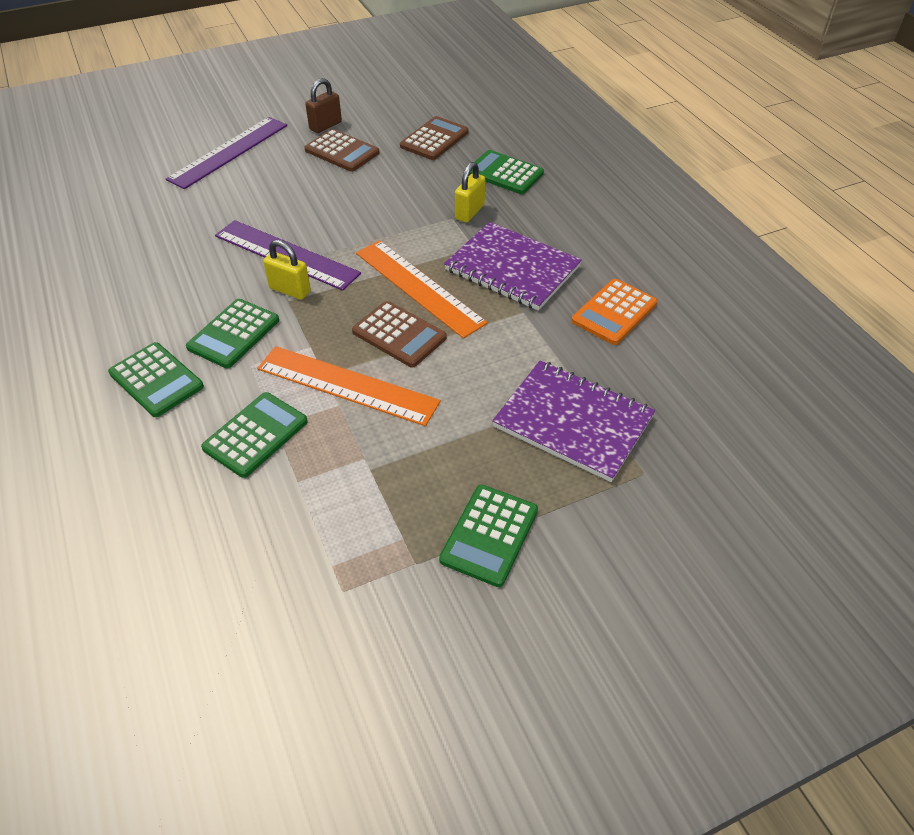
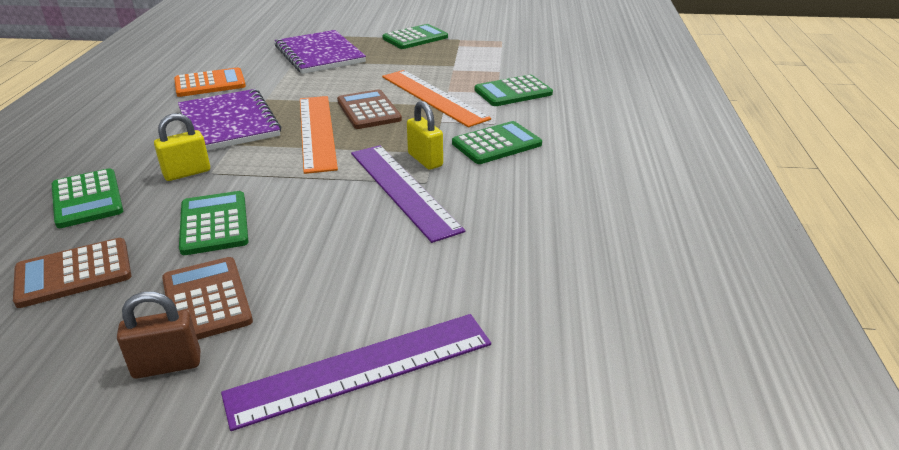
camera: 150 degrees left, 15 degrees down
green calculator [108,342,204,417] -> green calculator moved to [179,191,249,255]

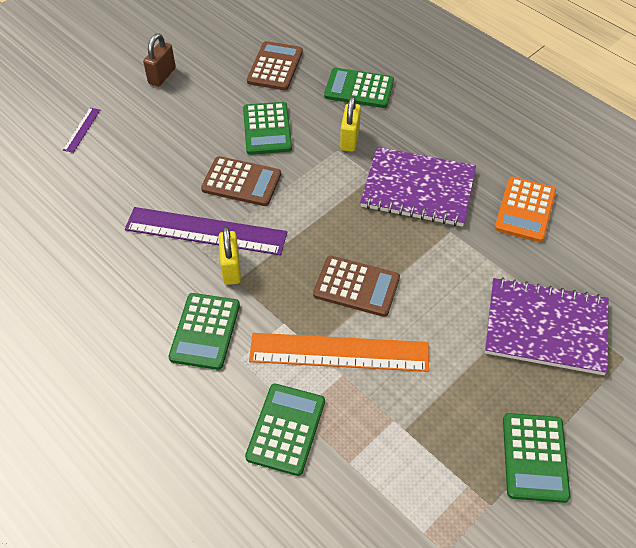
camera: 130 degrees right, 20 degrees up
brown calculator [162,257,253,340] -> brown calculator moved to [201,156,281,206]
green calculator [179,191,249,255] -> green calculator turned 60 degrees clockwise [243,102,292,155]
purple ruler [221,314,491,431] -> purple ruler [63,108,100,153], size x0.43
orange ruler [300,96,338,174] -> none
yellow padlock [407,101,443,170] -> yellow padlock turned 75 degrees clockwise [218,226,241,285]

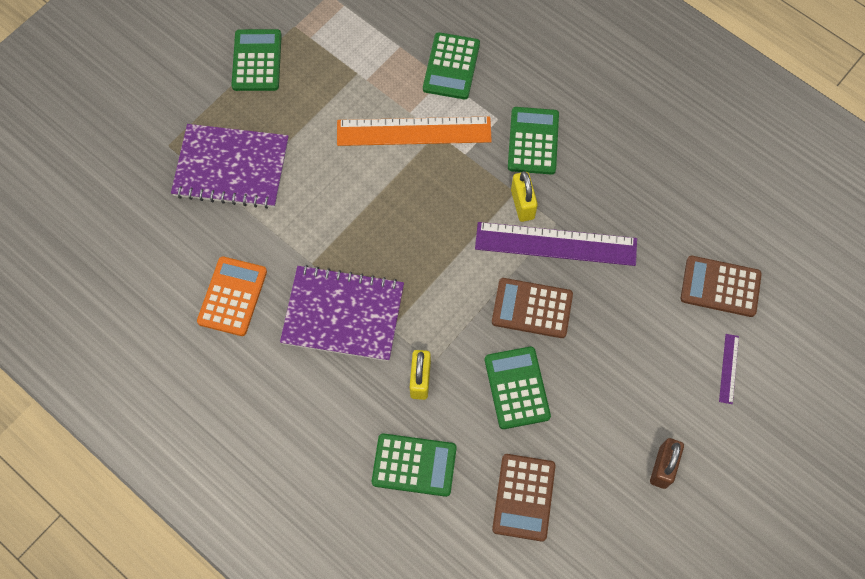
camera: 175 degrees right, 15 degrees up
brown calculator [313,256,400,317] -> brown calculator moved to [681,256,762,317]

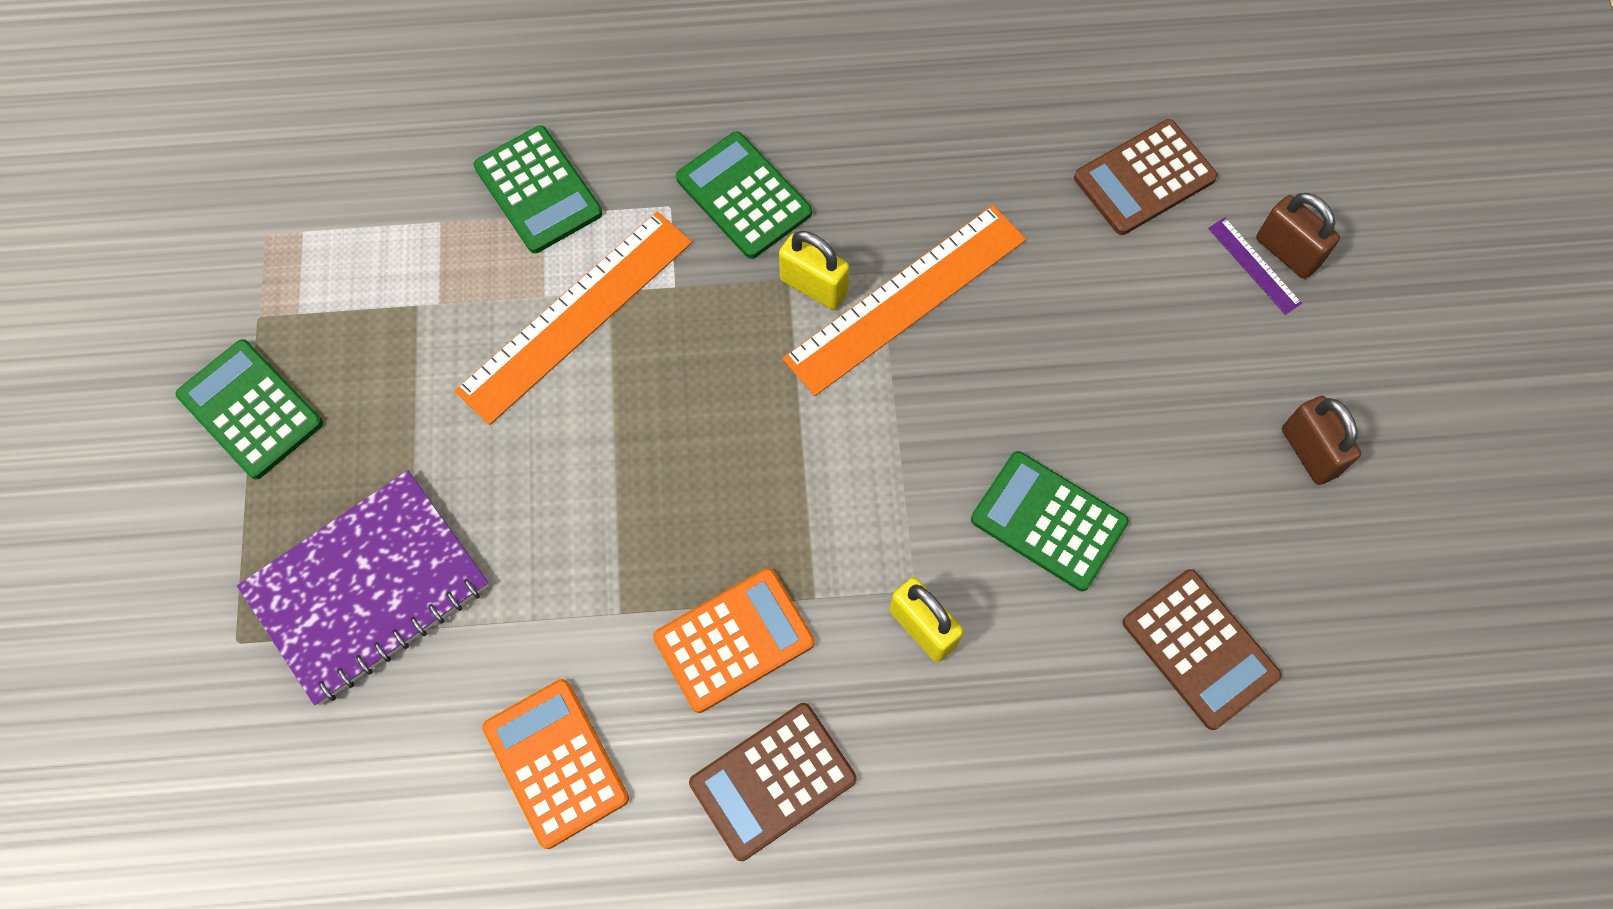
camera: 45 degrees left, 0 degrees up
purple notebook [280,265,404,361] -> orange calculator [653,568,815,713]
green calculator [372,433,457,497] -> none
purple ruler [475,222,637,266] -> orange ruler [782,205,1026,396]
brown calculator [492,278,573,338] -> brown calculator moved to [689,703,857,861]
none -> brown padlock [1256,193,1340,279]

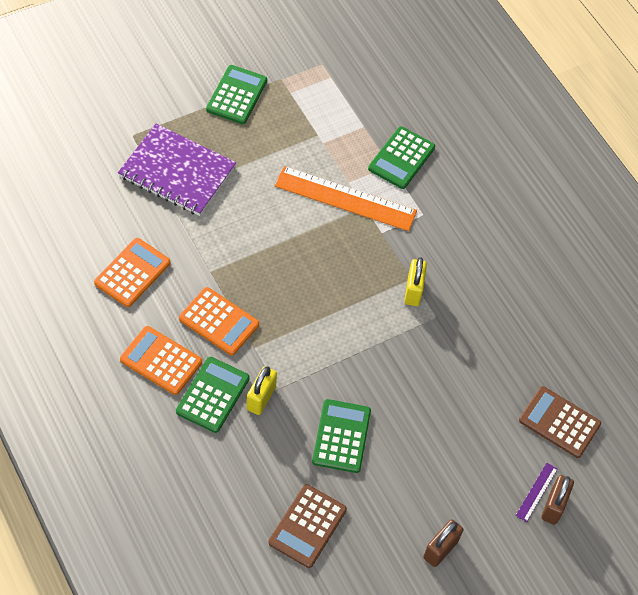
camera: 60 degrees right, 10 degrees down
green calculator [676,131,812,259] -> green calculator moved to [176,357,250,433]
brown calculator [689,703,857,861] -> orange calculator [120,326,202,395]
orange ruler [782,205,1026,396] -> none

